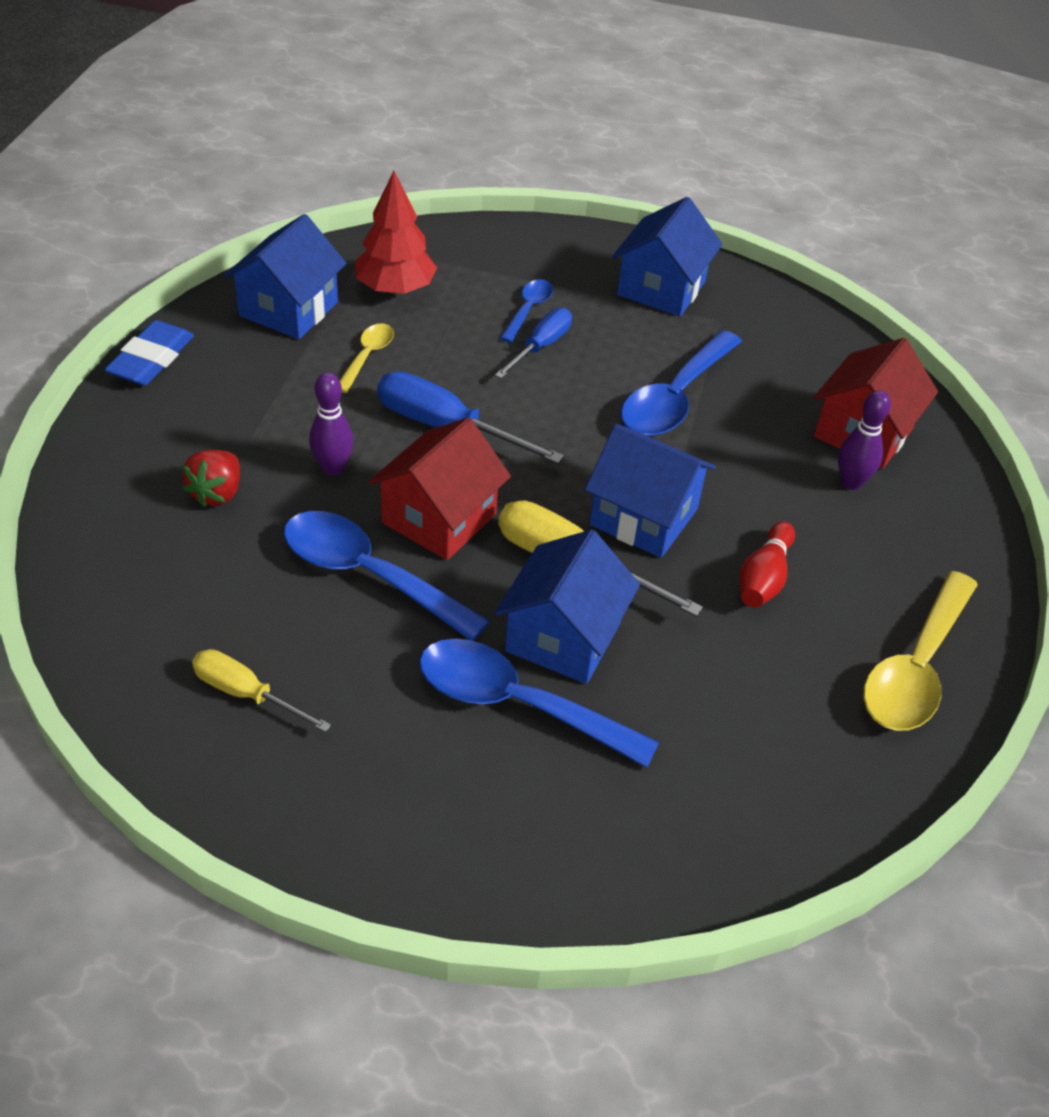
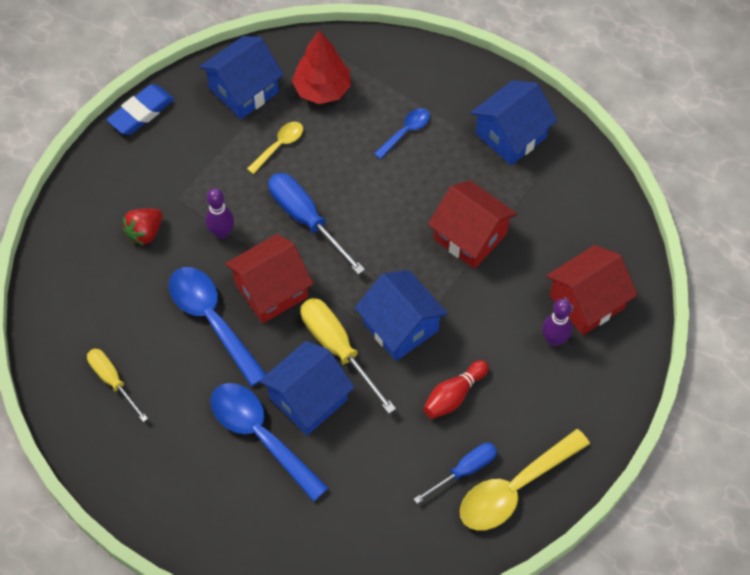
camera: 25 degrees right, 15 degrees up
blue screwdriver [495,308,572,379] -> blue screwdriver moved to [414,443,497,504]
blue spoon [621,330,742,436] -> red house [428,180,517,269]

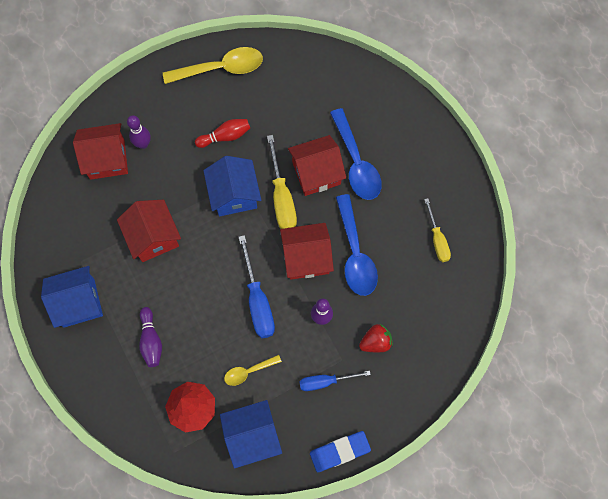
camera: 155 degrees left, 10 degrees up
blue house [259,341,355,435] -> red house [288,135,346,196]
blue spoon [374,108,430,159] -> purple bowling pin [139,307,162,367]
blue screwdriver [414,443,497,504] -> blue screwdriver moved to [299,371,371,391]

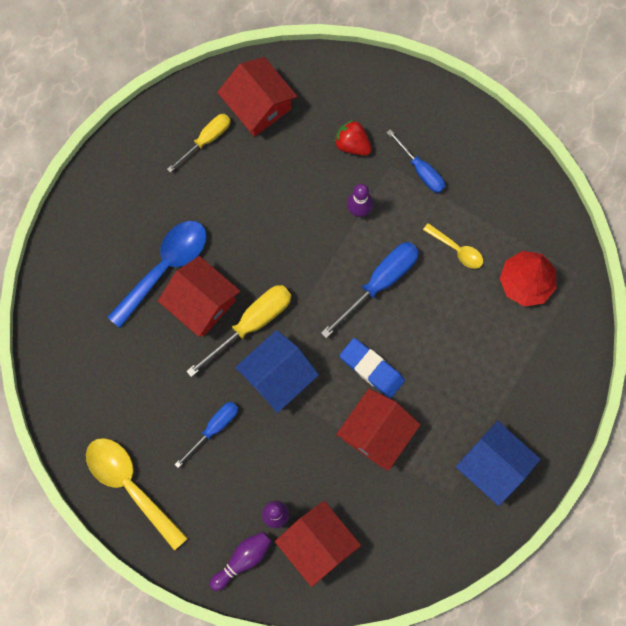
camera: 120 degrees left, 5 degrees up
purple bowling pin [139,307,162,367] -> purple bowling pin moved to [210,532,272,591]
red bowling pin [195,119,250,148] -> blue screwdriver [175,402,238,468]
blue house [220,400,282,468] -> none
red house [280,223,334,280] -> red house moved to [217,57,298,137]
blue eraser [310,431,371,472] -> blue eraser moved to [340,338,405,398]
blue spoon [336,194,378,296] -> none

